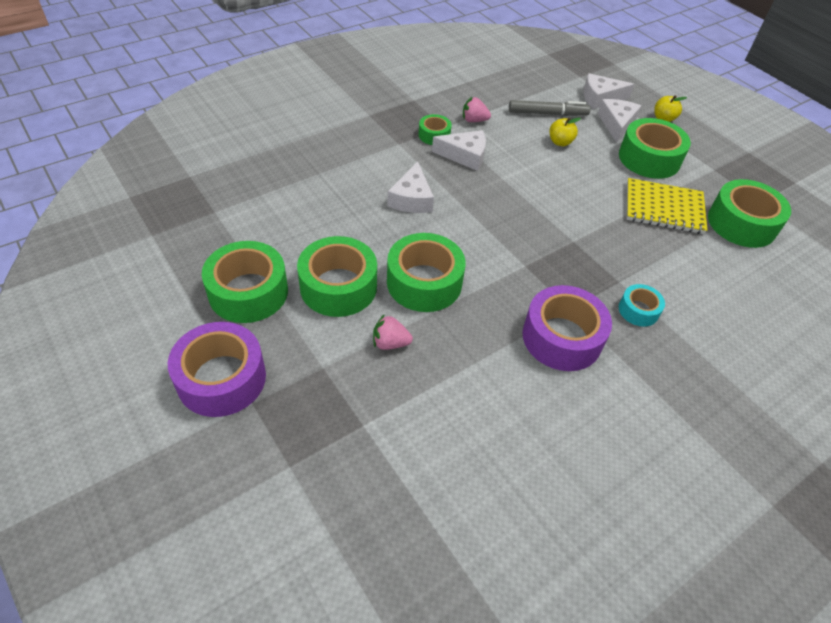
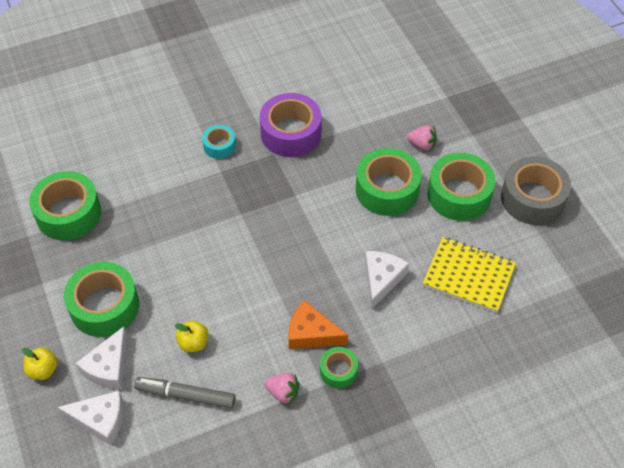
camera: 165 degrees left, 5 degrees up
purple tape [168,322,266,417] -> none
green tape [202,241,288,323] -> grey tape [501,156,571,225]
white cheese [432,130,486,171] -> orange cheese [288,300,348,349]
yellow notebook [627,178,707,234] -> yellow notebook moved to [423,237,516,313]

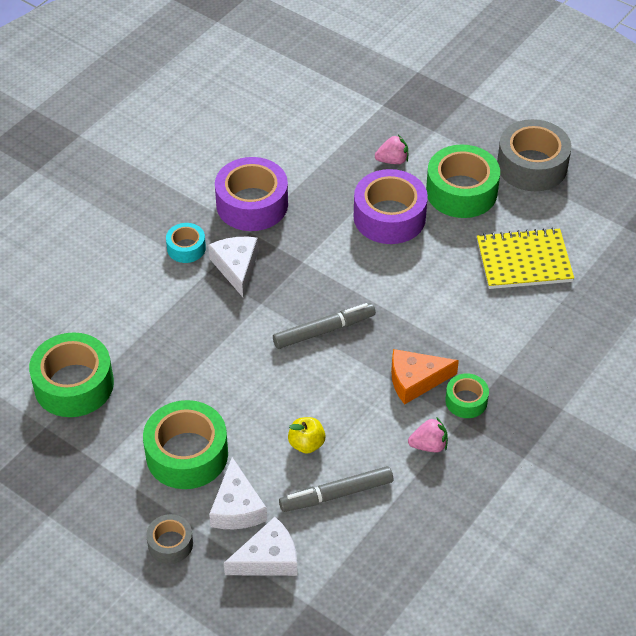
camera: 30 degrees left, 5 degrees down
yellow apple [22,347,57,380] -> grey tape [146,514,193,564]
green tape [356,148,421,216] -> purple tape [354,169,428,244]
white cheese [365,251,409,310] -> white cheese moved to [208,237,258,297]
none -> grey marker [273,303,376,349]

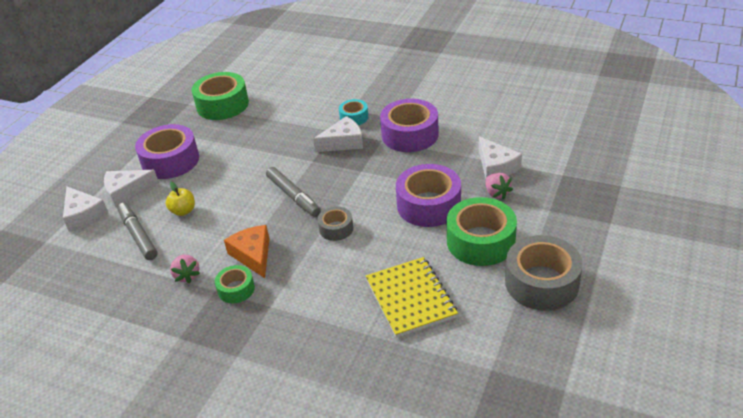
camera: 80 degrees right, 10 degrees down
green tape [143,400,228,489] -> purple tape [135,124,199,179]
grey tape [146,514,193,564] -> grey tape moved to [317,206,353,241]
none -> white cheese [479,137,522,178]

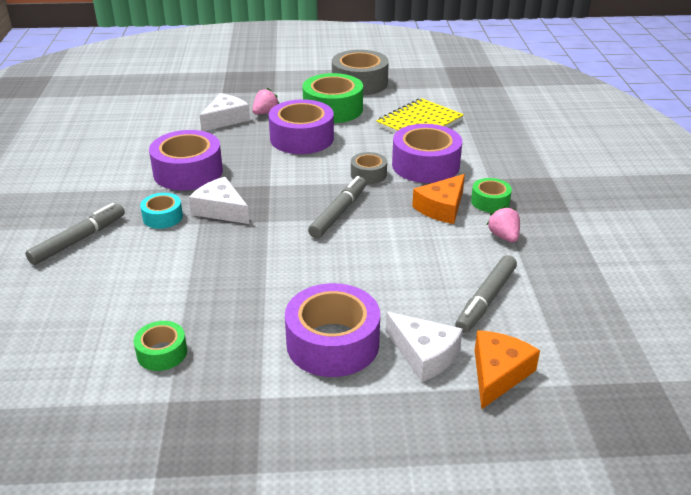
camera: 120 degrees left, 5 degrees down
white cheese [63,187,108,232] -> orange cheese [475,330,540,409]
yellow apple [166,182,195,216] -> none
pink strawberry [170,255,200,284] -> pink strawberry turned 60 degrees counterclockwise [487,206,520,242]
green tape [192,72,249,120] -> green tape [134,321,187,371], size x0.53
none -> grey marker [25,203,125,265]
none -> purple tape [392,124,462,183]

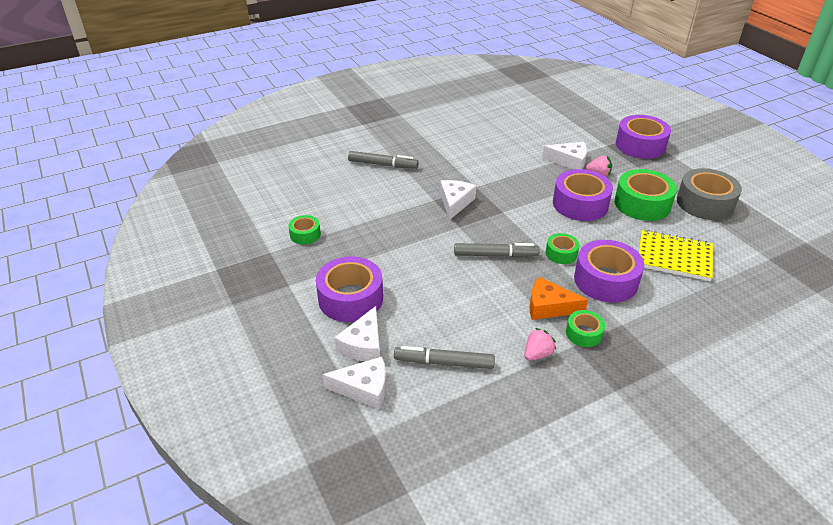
camera: 65 degrees right, 5 degrees up
turquoise tape [140,193,183,229] -> none
purple tape [149,130,223,190] -> purple tape moved to [616,115,671,159]
grey tape [351,152,387,184] -> green tape [546,233,580,264]
orange cheese [475,330,540,409] -> white cheese [323,357,386,409]

